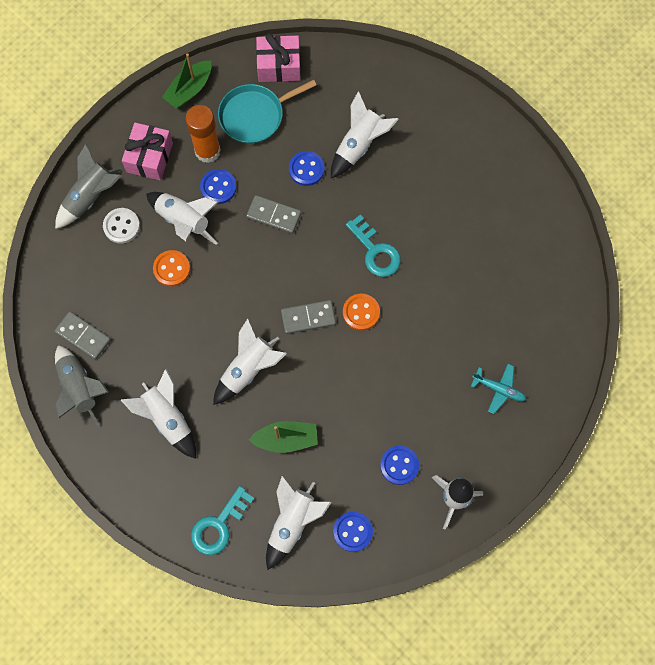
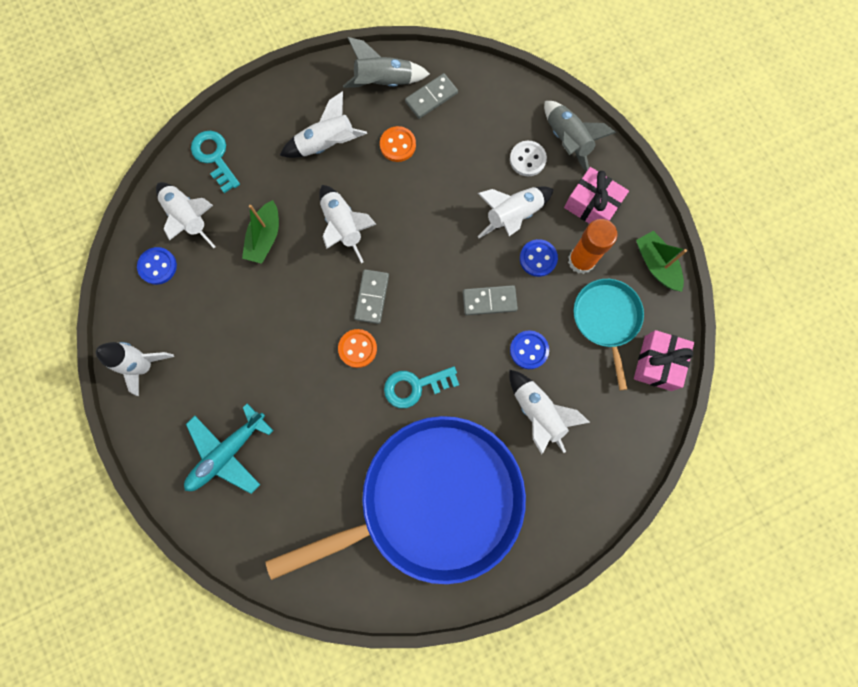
camera: 110 degrees right, 5 degrees up
orange button [153,250,190,287] -> orange button moved to [380,126,416,162]
grey domino [246,195,301,234] -> grey domino turned 45 degrees clockwise [463,285,518,315]
blue button [380,446,419,485] -> none
turquoise plane [470,364,527,414] -> turquoise plane [184,404,273,494], size x1.71
none -> blue pan [266,416,526,584]

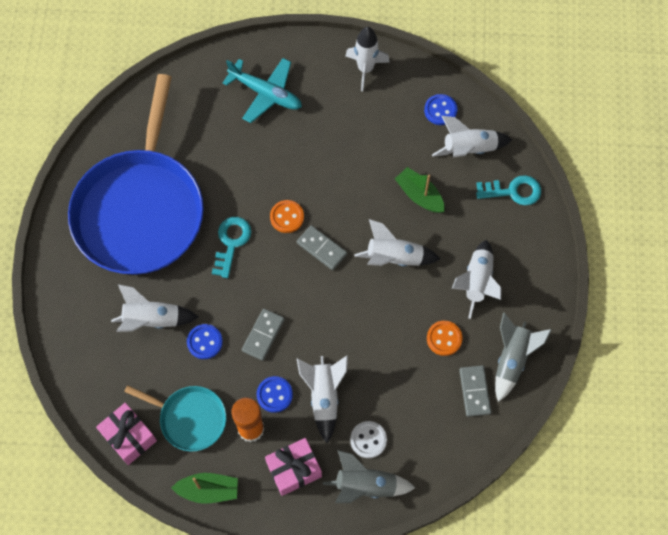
camera: 120 degrees right, 10 degrees down
turquoise plane [184,404,273,494] -> turquoise plane turned 135 degrees clockwise [223,58,302,123]

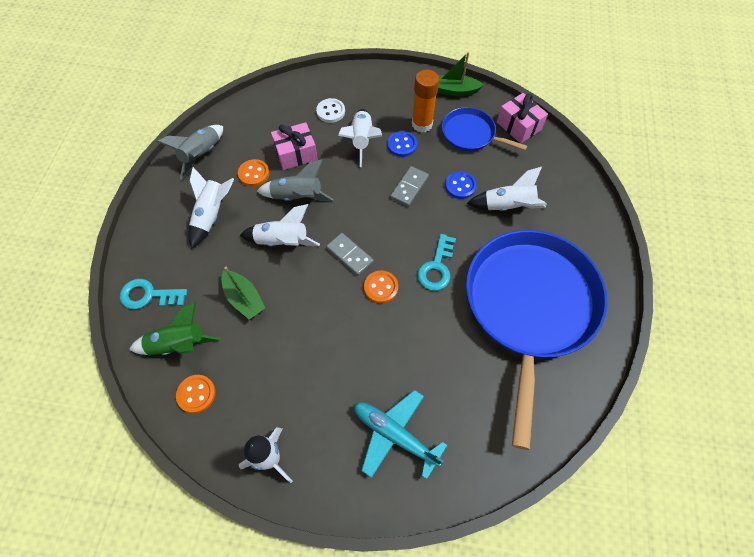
camera: 175 degrees left, 5 degrees down
turquoise pan [124,385,227,451] -> blue pan [442,107,527,151]
pink gift [265,438,322,496] -> pink gift moved to [271,122,318,170]
grey rocket [323,450,415,503] -> grey rocket moved to [257,159,333,201]
blue button [424,94,457,125] -> orange button [176,375,216,413]
white rocket [432,116,512,157] -> green rocket [129,302,220,355]
grey domino [459,365,491,417] -> none

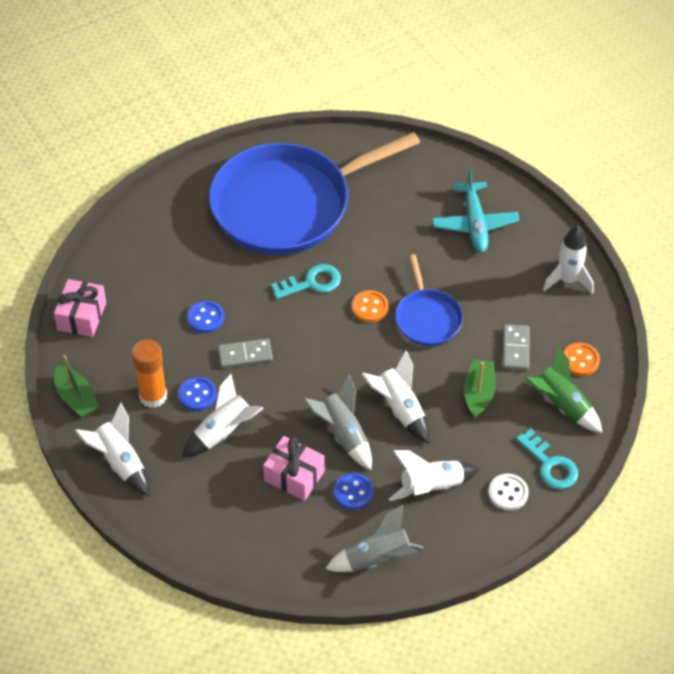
camera: 130 degrees left, 10 degrees down
orange button [238,159,269,187] -> blue button [333,473,373,510]
white button [316,98,345,123] -> white button moved to [488,474,529,511]
grey domino [326,233,374,276] -> grey domino moved to [503,324,530,370]
blue pan [442,107,527,151] -> blue pan moved to [395,254,463,346]
white rocket [467,167,547,211] -> white rocket moved to [75,402,150,496]

